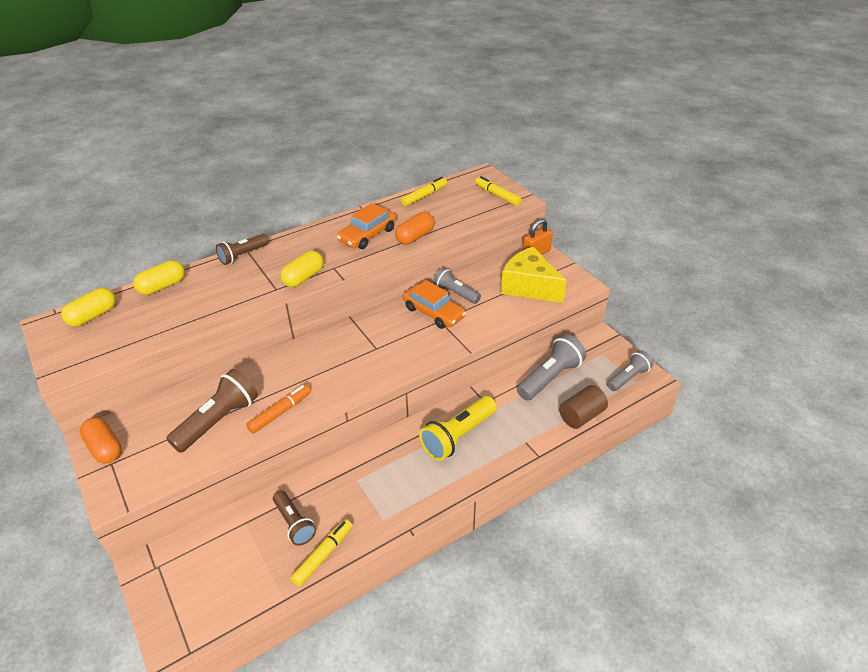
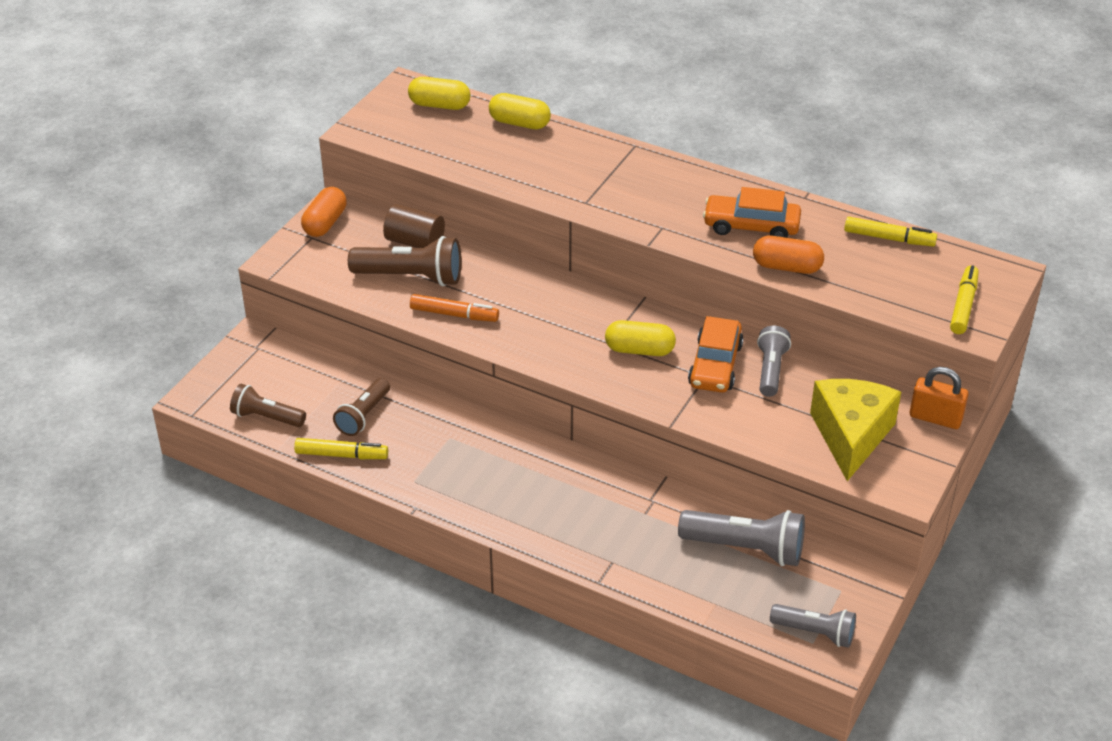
camera: 60 degrees right, 0 degrees up
brown flashlight [216,234,269,265] -> brown flashlight moved to [230,384,306,427]
yellow capsule [280,251,324,287] -> yellow capsule moved to [605,320,676,356]
yellow flashlight [419,396,497,461] -> none
brown cylinder [559,385,608,429] -> brown cylinder moved to [383,204,445,248]

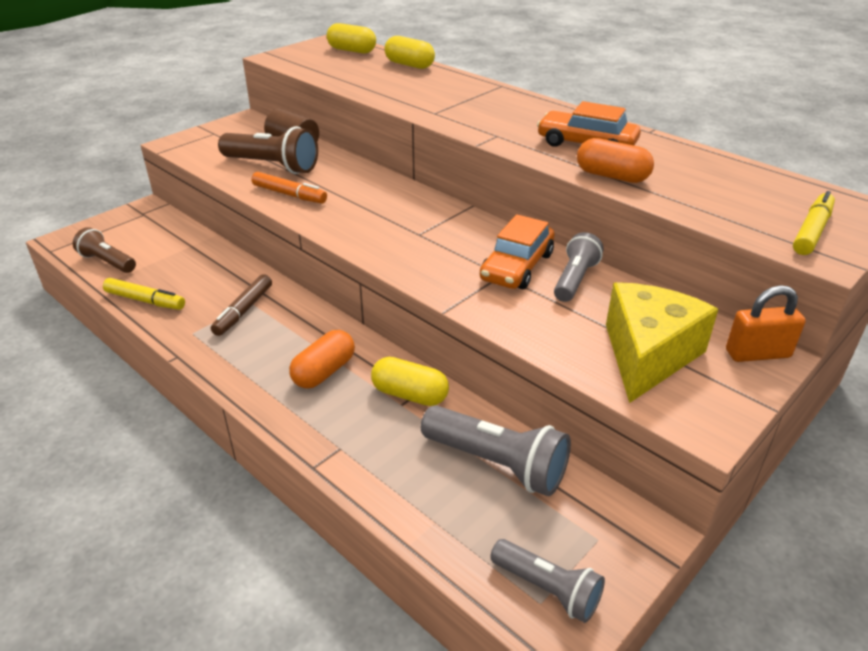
camera: 15 degrees right, 5 degrees down
orange capsule [301,187,347,237] -> orange capsule moved to [289,330,355,388]
brown flashlight [333,378,390,436] -> none
yellow capsule [605,320,676,356] -> yellow capsule moved to [371,357,449,406]
yellow marker [844,217,937,247] -> none
orange padlock [910,367,969,429] -> orange padlock turned 45 degrees counterclockwise [726,285,806,362]
none -> brown marker [211,274,272,336]

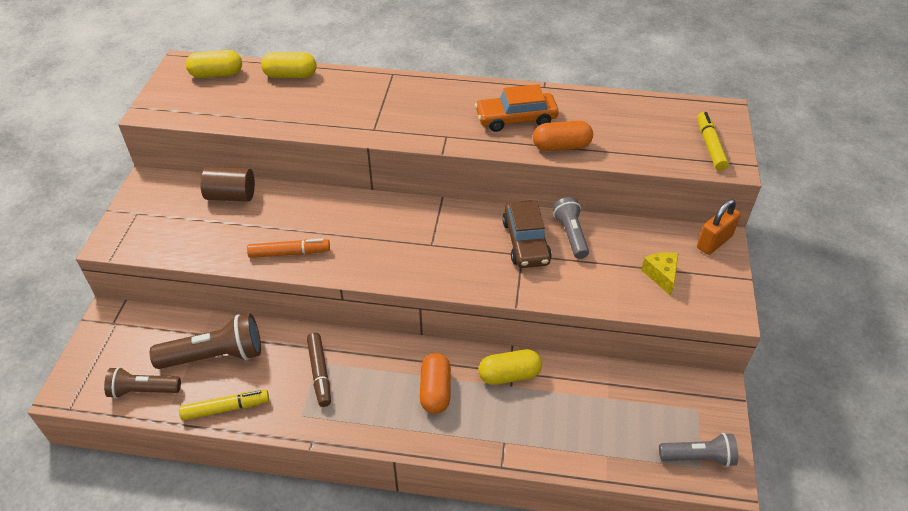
camera: 35 degrees left, 10 degrees up
brown flashlight [218,126,318,174] -> brown flashlight moved to [150,314,261,369]
grey flashlight [421,405,571,496] -> none
orange car [480,214,555,289] -> brown car [502,200,552,268]
yellow cheese [606,282,718,403] -> yellow cheese [641,252,678,296], size x0.49

